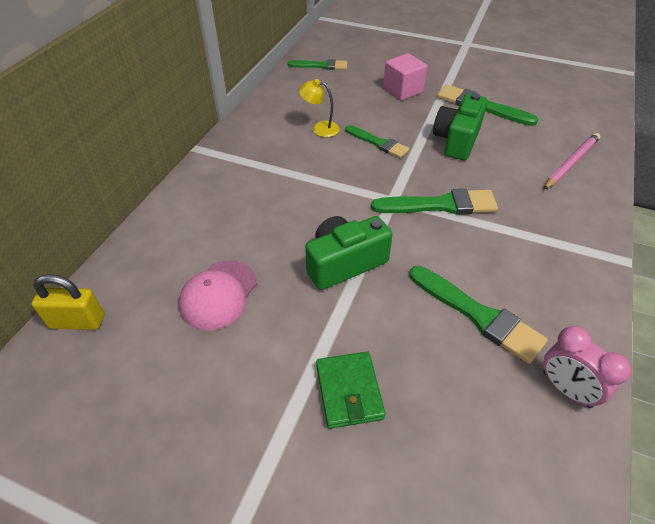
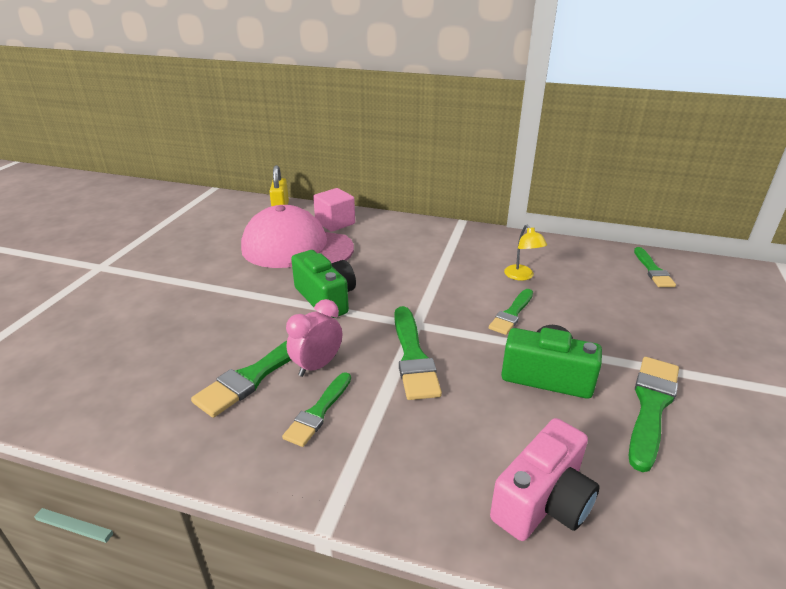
camera: 85 degrees right, 15 degrees down
pink cap [179,260,257,330] -> pink cap [241,205,354,268], size x1.80
yellow lamp [299,79,340,137] -> yellow lamp turned 150 degrees clockwise [504,225,547,281]
green wallet [316,351,385,429] -> none
pink cube [383,53,427,100] -> pink cube moved to [313,188,355,232]
pink clock [543,326,631,408] -> pink clock moved to [286,299,342,377]
pink pencil [544,133,600,189] -> pink camera [490,418,600,541]
none -> green brush [282,372,351,447]

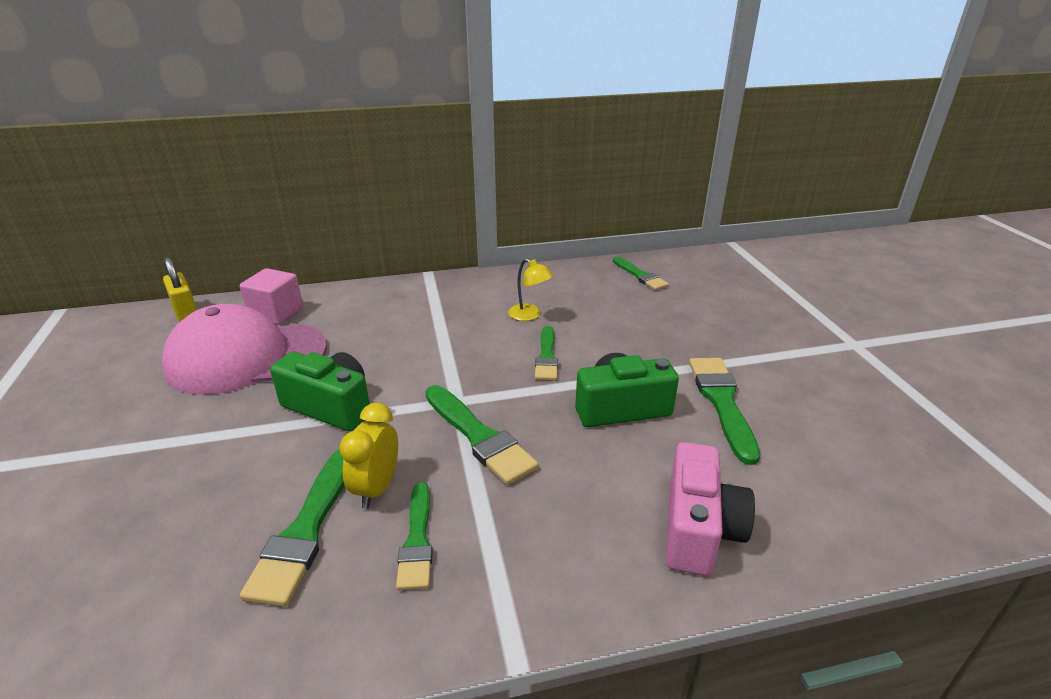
camera: 30 degrees left, 0 degrees up
pink clock [286,299,342,377] -> yellow clock [339,403,398,509]

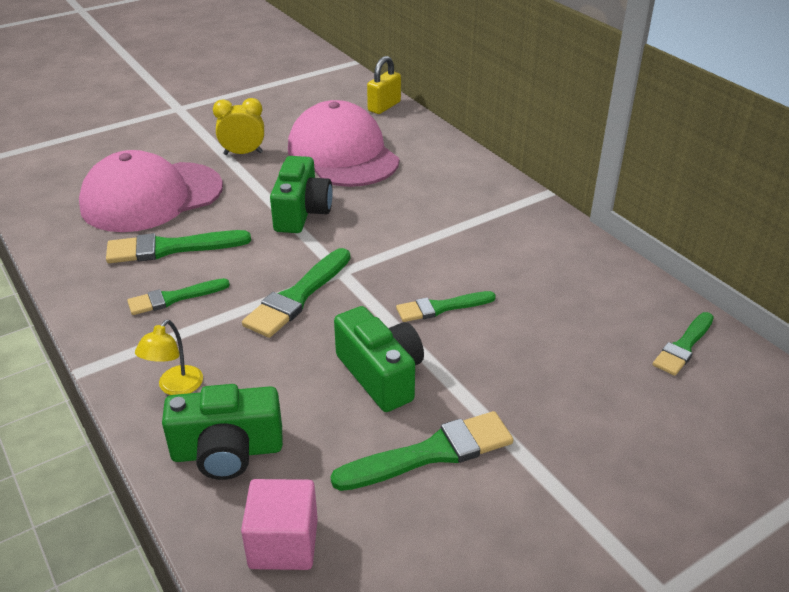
camera: 70 degrees right, 5 degrees up
pink cube [240,268,303,325] -> pink cube moved to [241,479,318,570]
yellow clock [339,403,398,509] -> yellow clock moved to [213,98,264,155]
yellow lamp [508,258,553,321] -> yellow lamp moved to [135,320,203,395]
pink camera [666,442,755,576] -> green camera [162,384,283,480]
none -> pink cap [79,150,223,232]

